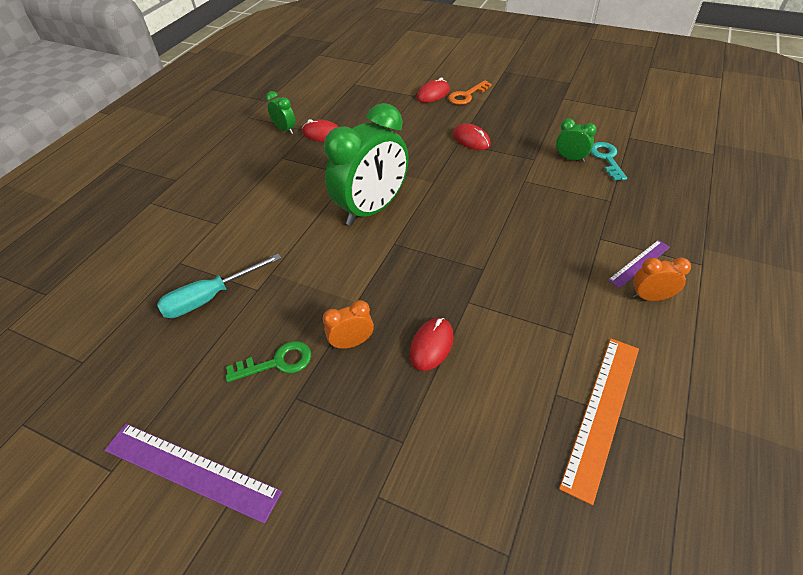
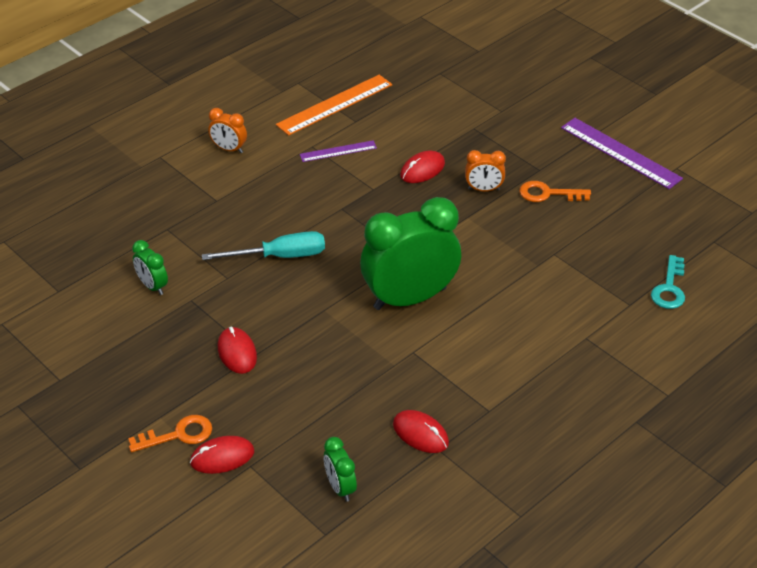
camera: 160 degrees left, 5 degrees down
turquoise screwdriver [157,254,281,318] -> turquoise screwdriver moved to [202,231,325,260]
green key [226,341,311,382] -> orange key [519,181,591,202]
green clock [266,91,296,134] -> green clock moved to [324,437,357,502]
turquoise key [590,142,627,181] -> turquoise key moved to [651,255,685,309]
purple ruler [608,240,670,288] -> purple ruler moved to [300,140,377,162]

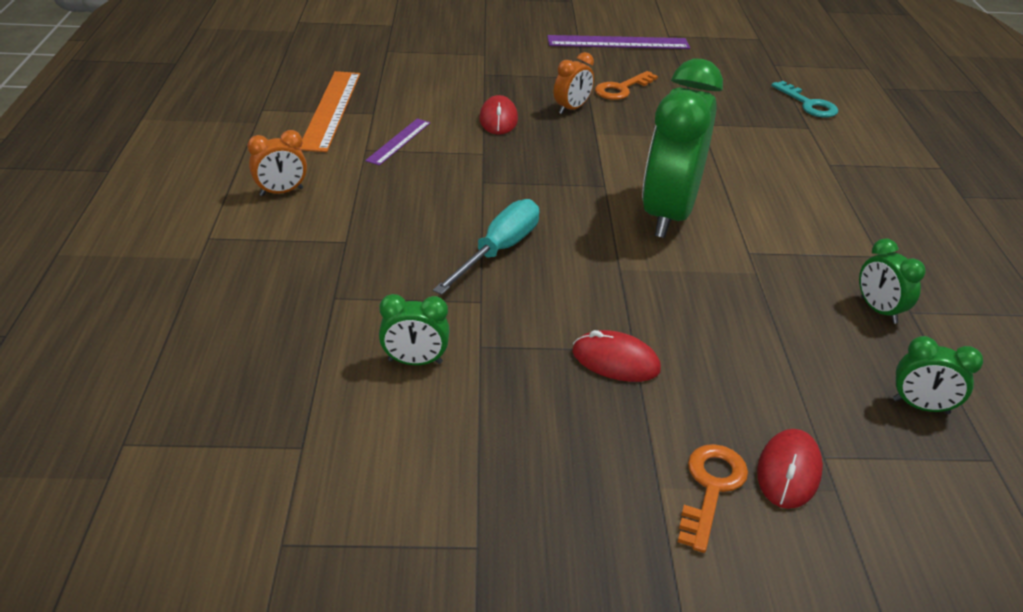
camera: 50 degrees left, 5 degrees down
red mouse [393,410,449,453] -> green clock [859,239,926,324]

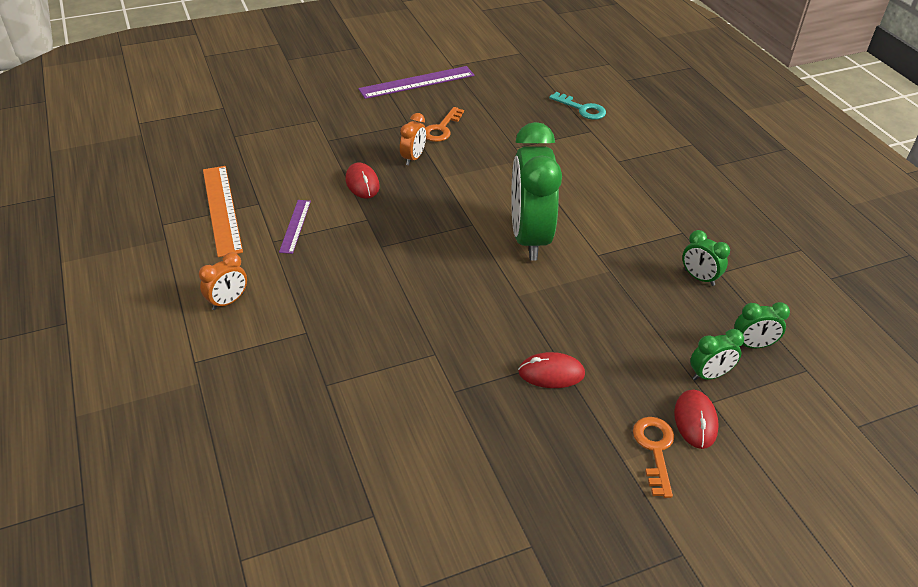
camera: 20 degrees left, 5 degrees up
green clock [379,294,450,365] -> green clock moved to [690,329,744,380]
turquoise screwdriver [433,199,539,295] -> none

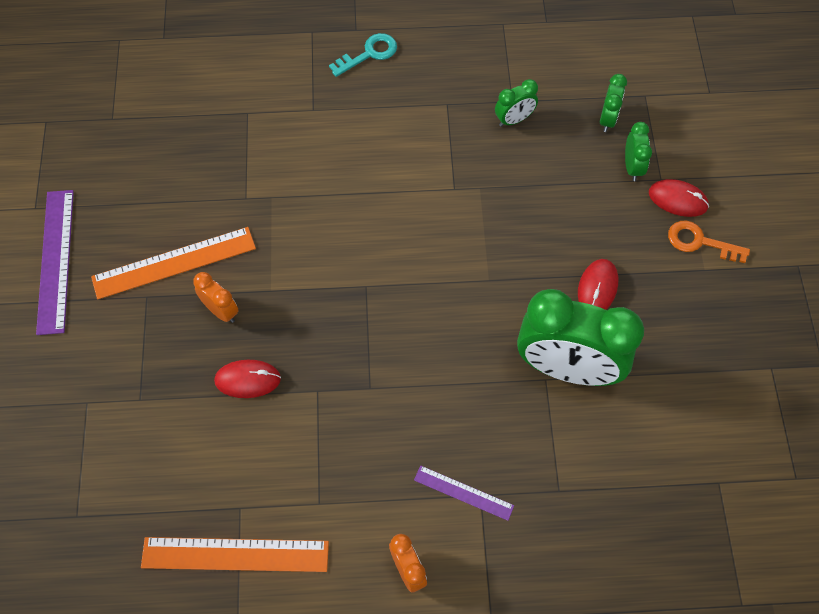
camera: 70 degrees left, 20 degrees up
purple ruler [279,200,311,254] -> purple ruler moved to [414,466,514,521]
orange key [425,107,464,142] -> orange ruler [91,227,256,299]
green clock [511,122,562,261] -> green clock moved to [517,289,644,386]
turquoise key [549,92,606,120] -> turquoise key moved to [329,33,397,77]

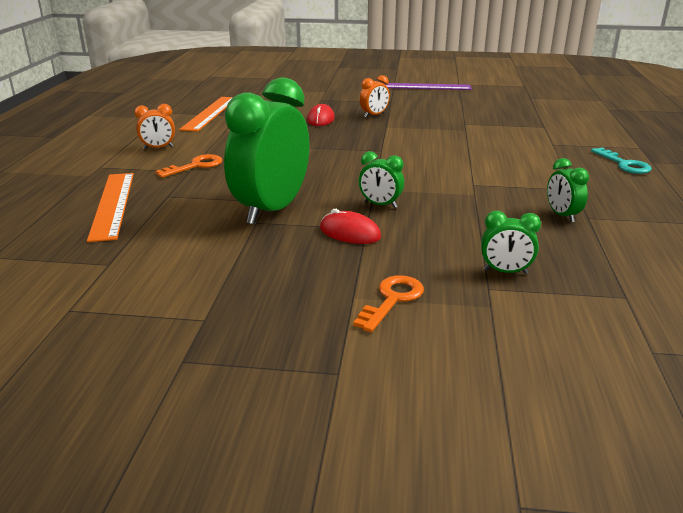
camera: 100 degrees right, 35 degrees down
orange ruler [91,227,256,299] -> orange ruler moved to [87,173,134,242]
purple ruler [414,466,514,521] -> orange key [155,154,222,178]
green clock [600,74,627,132] -> green clock moved to [359,151,404,208]
red mouse [649,179,709,217] -> none

